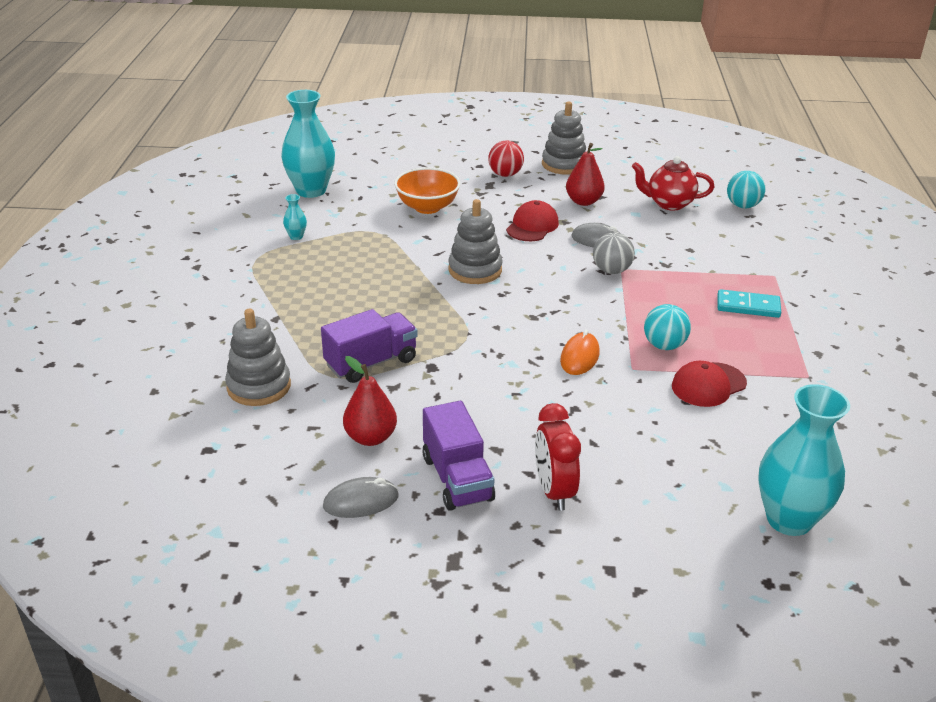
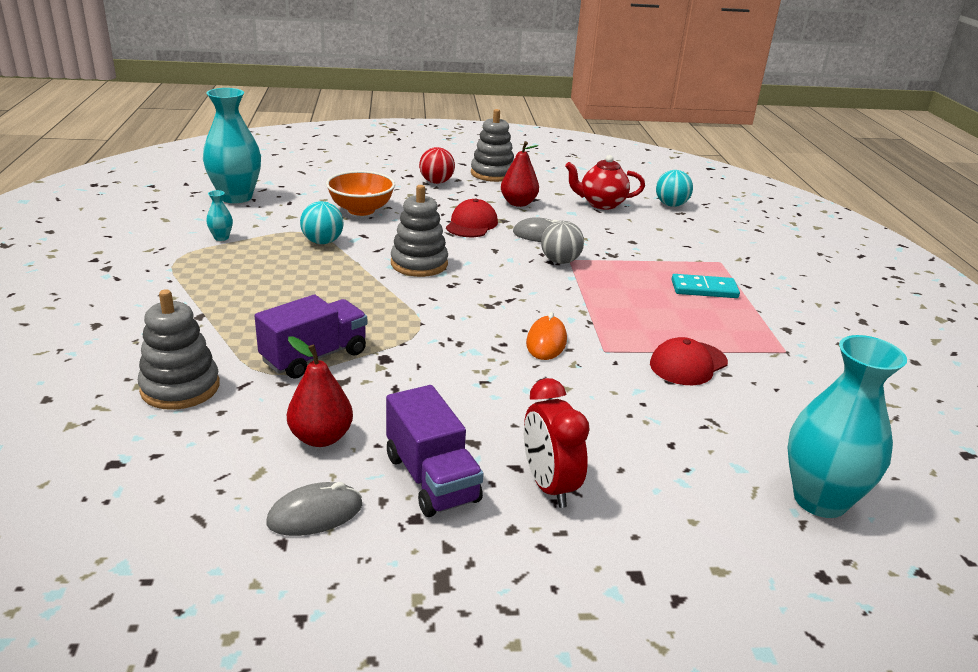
camera: 10 degrees left, 5 degrees down
turquoise ball [644,304,691,350] -> turquoise ball moved to [300,201,344,244]

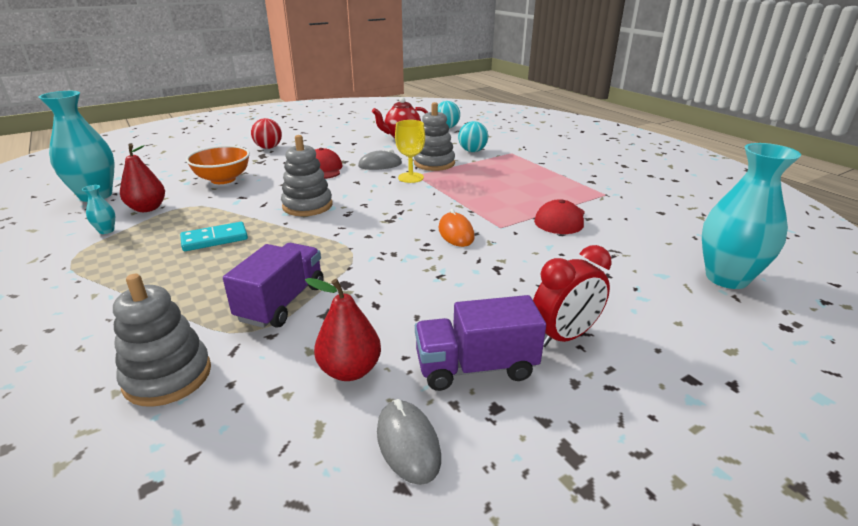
camera: 25 degrees left, 0 degrees up
grey mouse [266,482,362,536] -> grey mouse turned 60 degrees counterclockwise [377,399,441,485]
turquoise ball [300,201,344,244] -> turquoise ball moved to [458,121,488,152]
purple truck [386,385,484,517] -> purple truck turned 135 degrees clockwise [415,295,546,391]
grey stacking toy [471,109,514,182] -> grey stacking toy moved to [414,102,455,171]
red pear [501,141,539,207] -> red pear moved to [120,144,165,212]
red clock [524,378,590,508] -> red clock turned 75 degrees counterclockwise [533,245,612,347]
grey ball [541,221,584,264] -> yellow goblet [395,120,425,183]
turquoise domino [672,274,740,298] -> turquoise domino moved to [180,222,248,251]

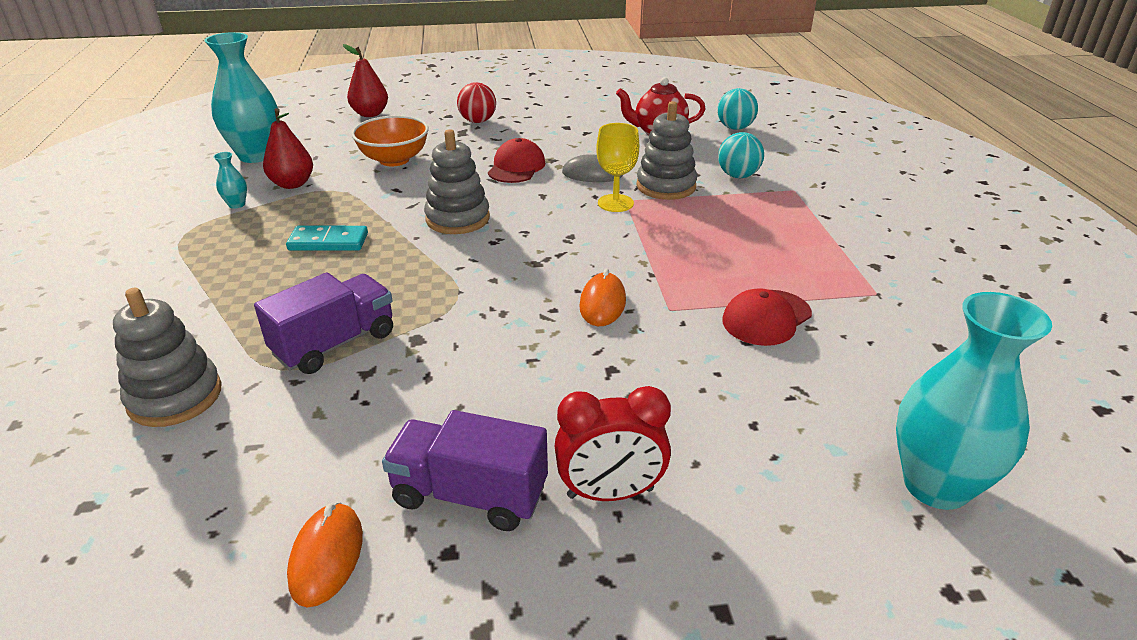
camera: 25 degrees right, 5 degrees up
red pear [305,278,381,381] -> red pear moved to [343,44,388,117]
grey mouse [377,399,441,485] -> orange mouse [287,502,363,607]

